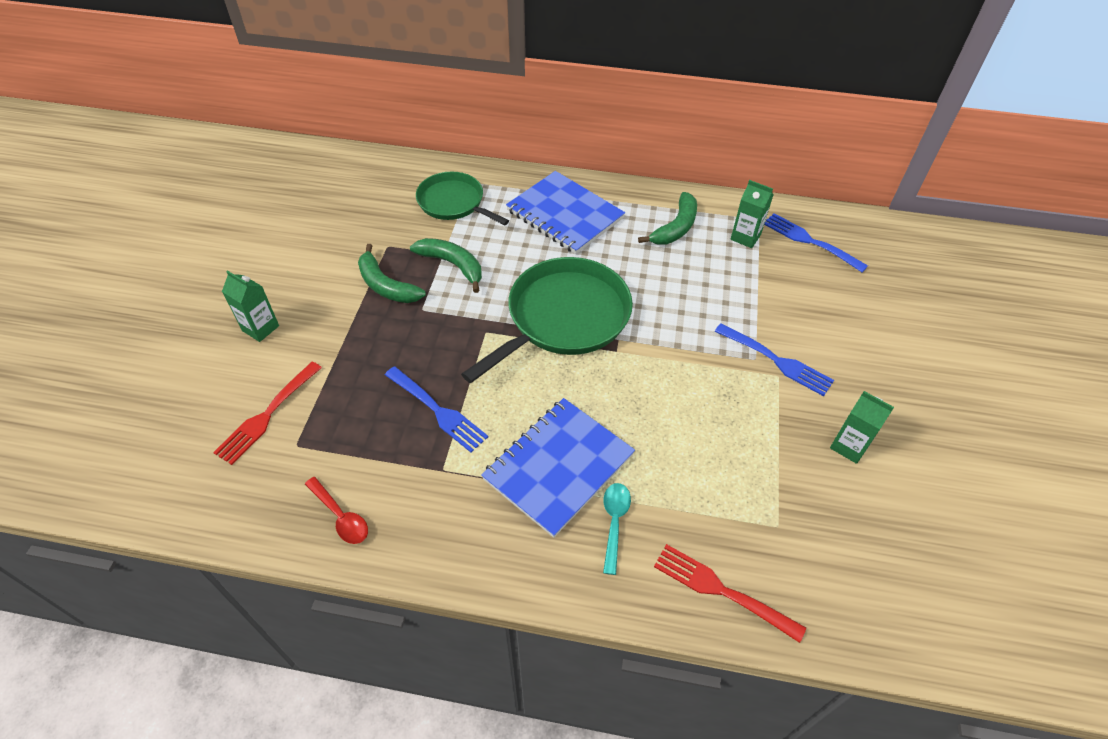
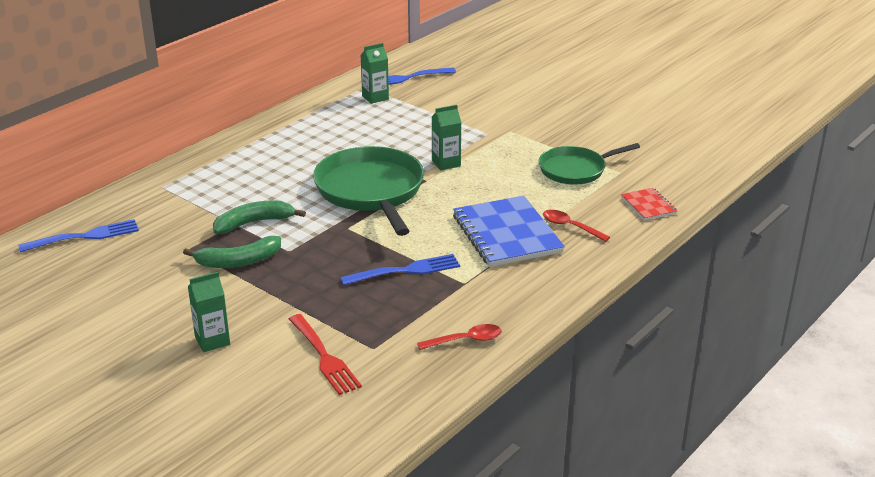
camera: 60 degrees left, 20 degrees down
green pan [416,172,509,225] -> green pan moved to [539,143,640,184]
blue notebook [506,171,625,254] -> none
turquoise spoon [603,483,631,575] -> red spoon [543,210,610,242]
green banana [638,192,697,245] -> none
red fork [654,544,806,643] -> red notebook [621,188,677,221]
blue fork [714,323,834,396] -> blue fork moved to [18,219,139,252]
green carton [830,391,894,464] -> green carton moved to [432,105,462,170]

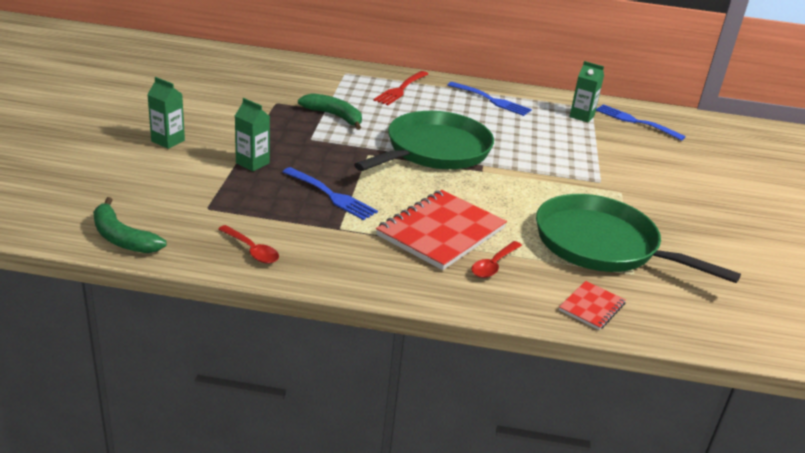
camera: 55 degrees right, 0 degrees up
blue fork [18,219,139,252] -> blue fork moved to [447,82,532,116]
green banana [183,236,281,268] -> green banana moved to [93,197,166,253]
red fork [289,314,362,395] -> red fork moved to [373,71,428,105]
green carton [432,105,462,170] -> green carton moved to [235,98,270,171]
blue notebook [453,196,565,267] -> red notebook [376,190,507,270]
green pan [539,143,640,184] -> green pan [536,194,741,283], size x1.61
red spoon [543,210,610,242] -> red spoon turned 150 degrees counterclockwise [471,241,522,278]

